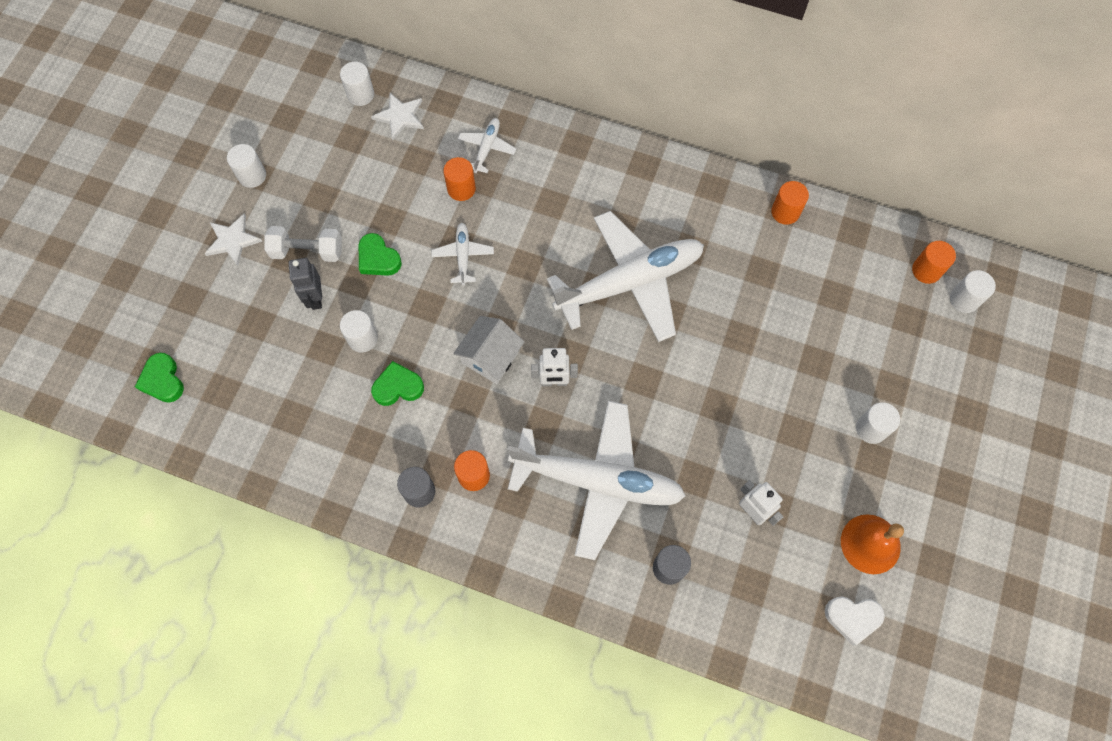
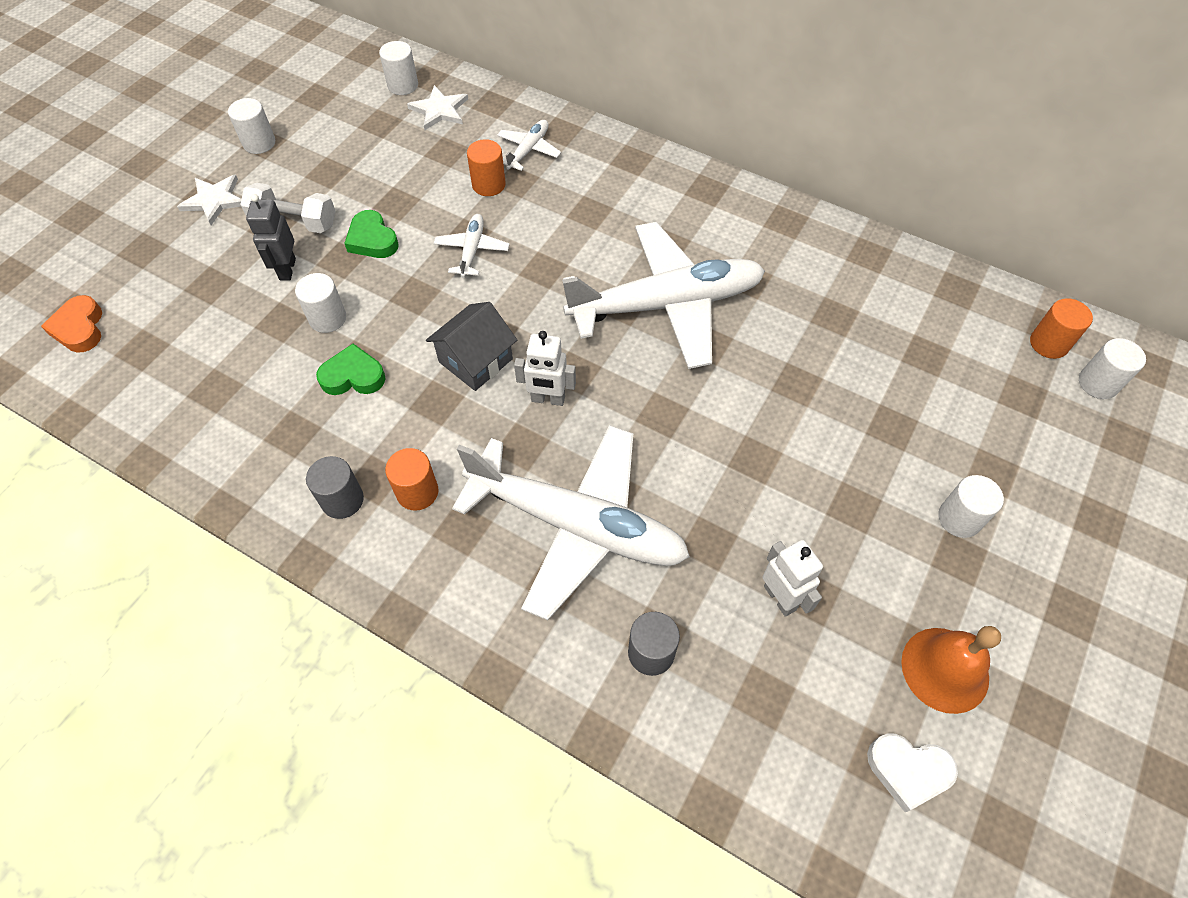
camera: 10 degrees right, 10 degrees down
green heart [135,353,184,403] -> orange heart [41,295,102,352]
white house [453,316,524,384] -> grey house [426,302,517,391]
orange cylinder [771,181,809,225] -> none

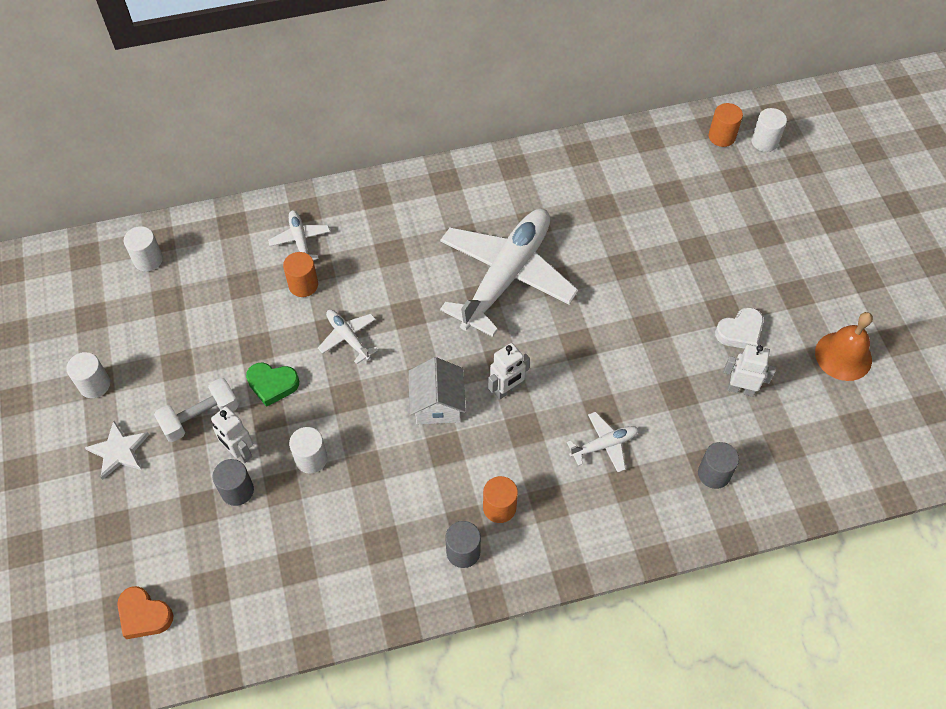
camera: 45 degrees left, 0 degrees up
grey robot [246,194,296,280] -> white robot [211,406,253,463]
green heart [316,344,385,395] -> none
white star [407,85,468,130] -> none
grey house [426,302,517,391] -> white house [408,357,466,424]
white plane [452,425,690,620] -> white plane [567,412,639,472], size x0.42
white heart [867,733,958,812] -> white heart moved to [715,307,764,349]
white cylinder [938,475,1004,538] -> none
none -> grey cylinder [213,459,254,506]

